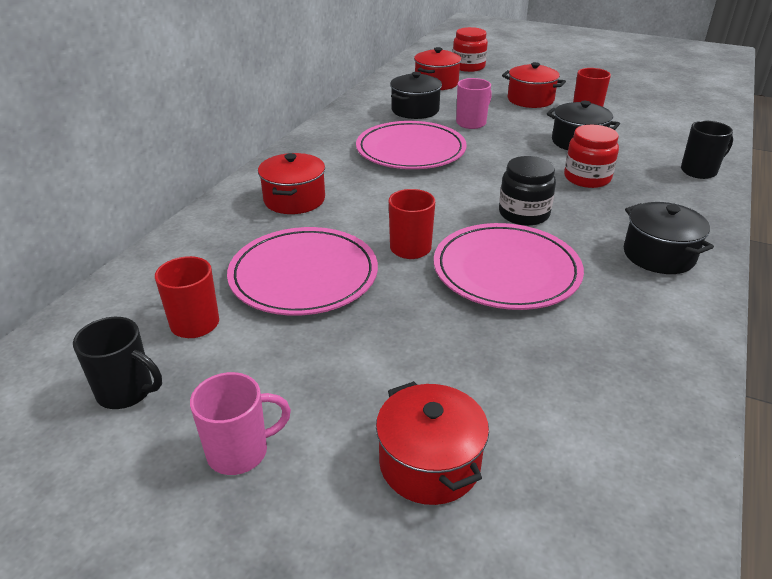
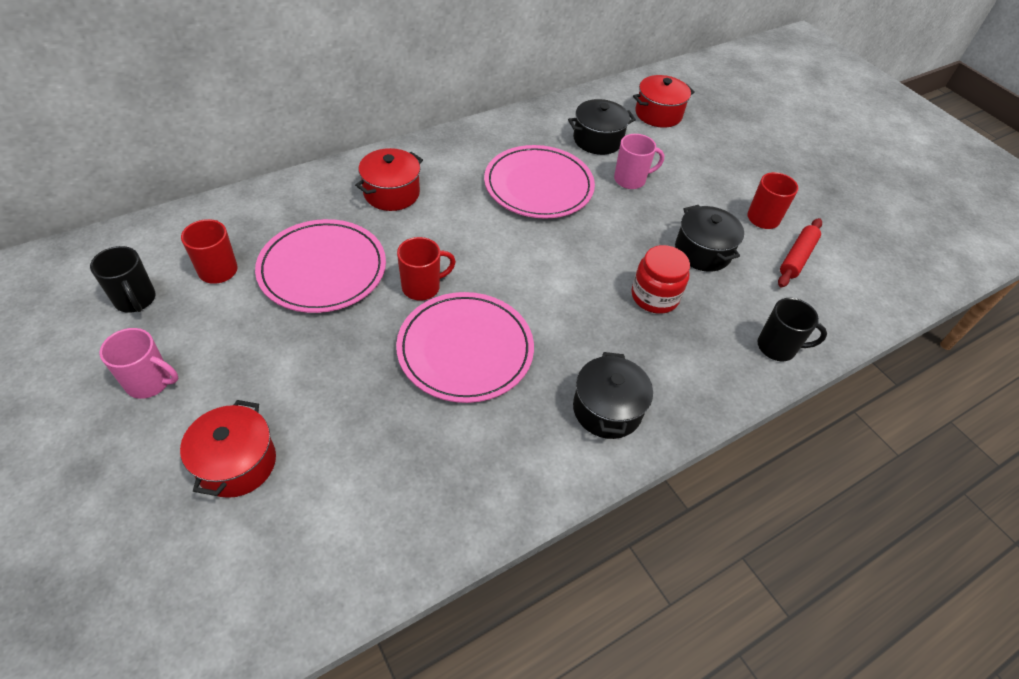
camera: 30 degrees right, 15 degrees up
red jar [453,27,488,72] -> none
black jar [499,156,556,226] -> none
red pot [502,62,566,108] -> none
none -> red rolling pin [778,218,822,287]

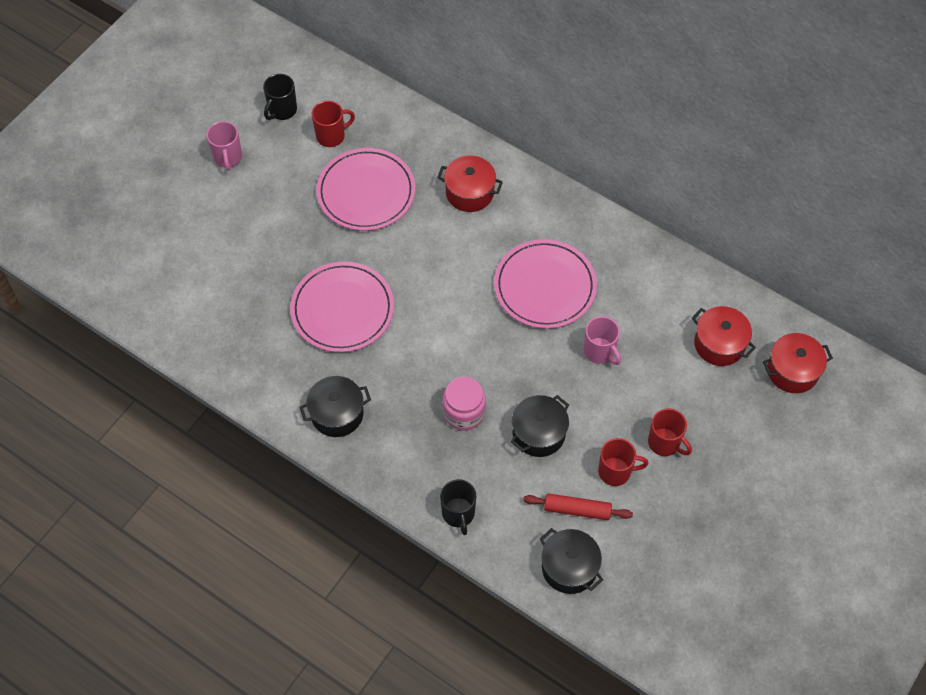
camera: 70 degrees right, 10 degrees up
red pot [180,400,276,498] -> red pot moved to [763,333,833,393]
red mug [397,237,456,300] -> red mug moved to [648,408,692,456]
black pot [568,99,636,155] -> black pot moved to [540,528,603,594]
red jar [631,245,690,314] -> pink jar [442,377,486,430]

